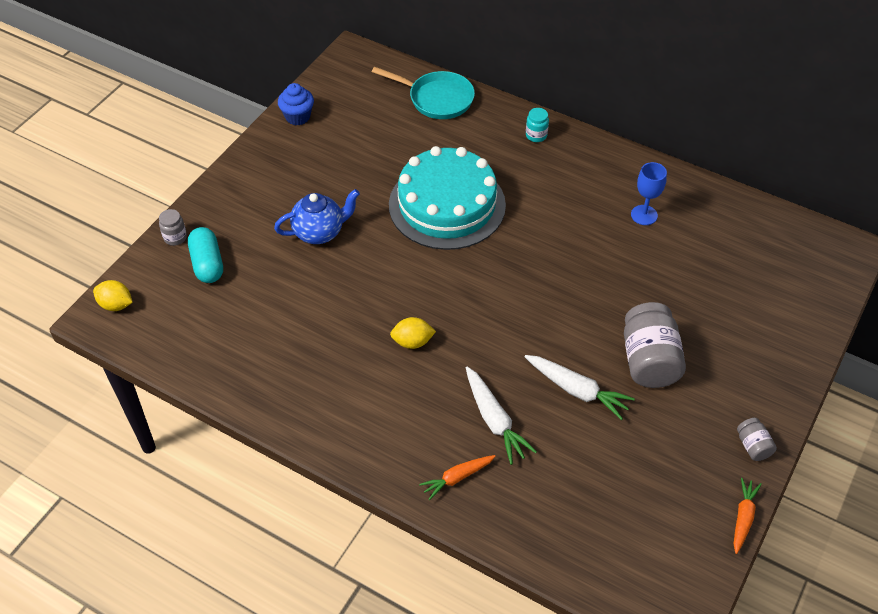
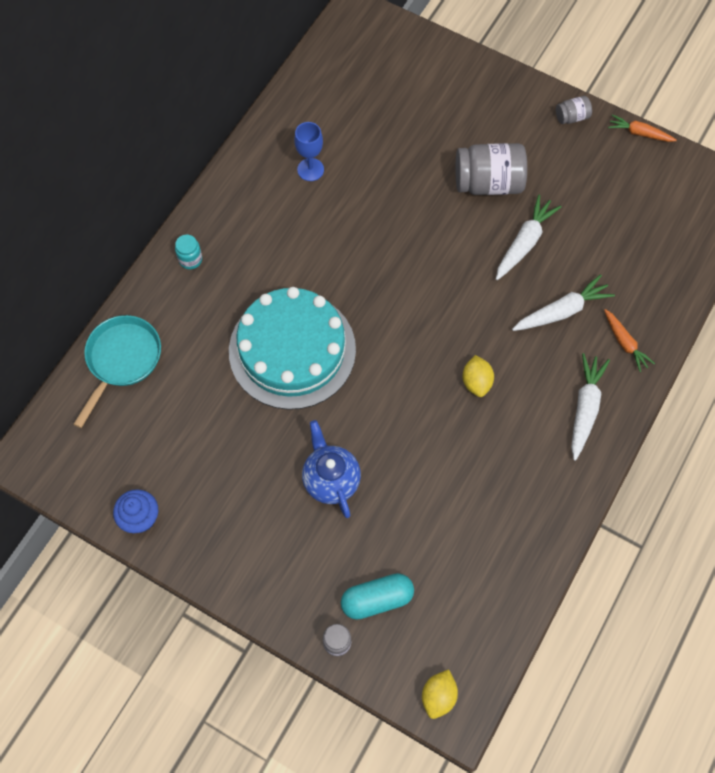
camera: 90 degrees left, 15 degrees up
none -> white carrot [571,353,610,461]

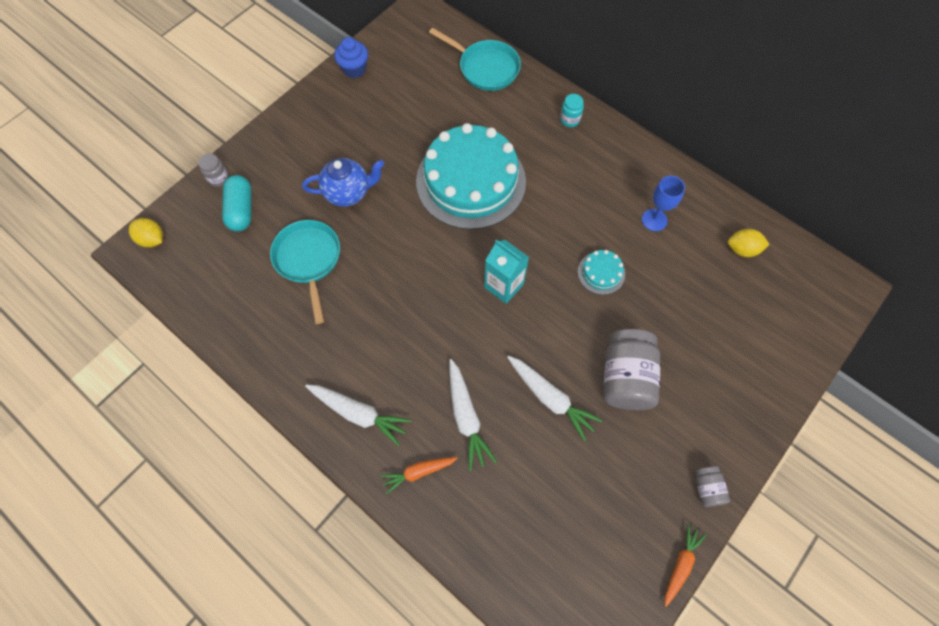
camera: 100 degrees right, 0 degrees up
yellow lemon [462,355,494,397] -> yellow lemon moved to [728,229,770,257]
none -> turquoise pan [270,220,340,324]
none -> turquoise carton [484,240,529,304]
none -> turquoise cake [578,250,625,295]

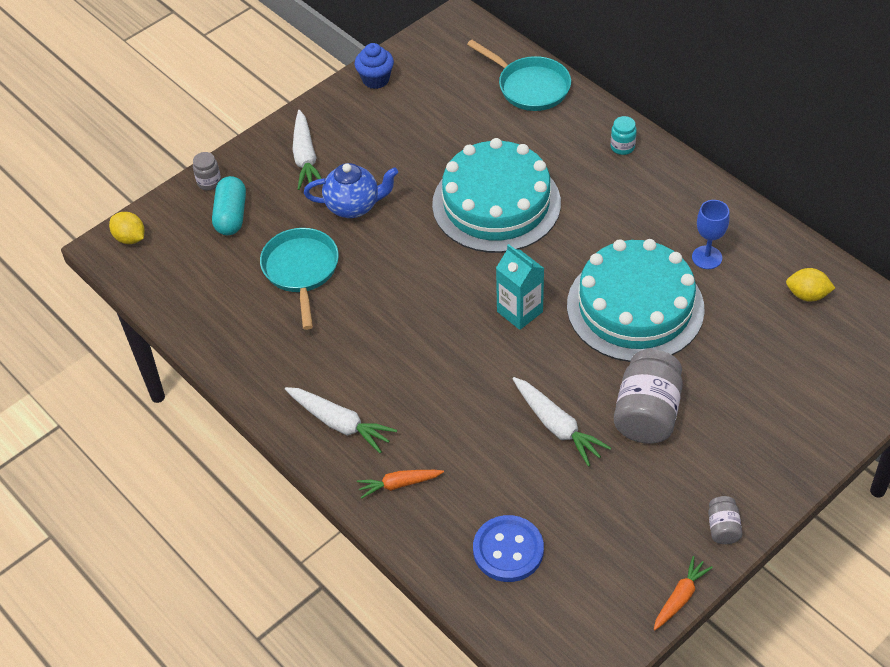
camera: 10 degrees right, 15 degrees down
white carrot [449,359,497,471] -> white carrot moved to [292,110,323,190]
turquoise cake [578,250,625,295] -> turquoise cake [567,239,705,362], size x2.47
none -> blue button [473,515,544,582]

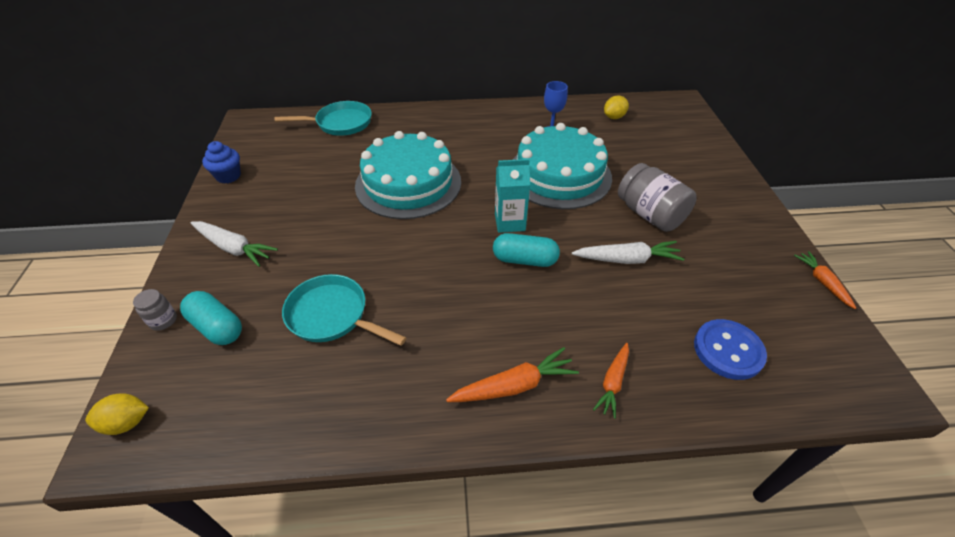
camera: 55 degrees left, 5 degrees down
white carrot [285,387,397,454] -> orange carrot [446,347,579,402]
blue teapot [304,163,398,218] -> none
turquoise jar [611,116,637,155] -> none
grey jar [708,496,742,544] -> none
none -> turquoise capsule [493,233,560,267]

